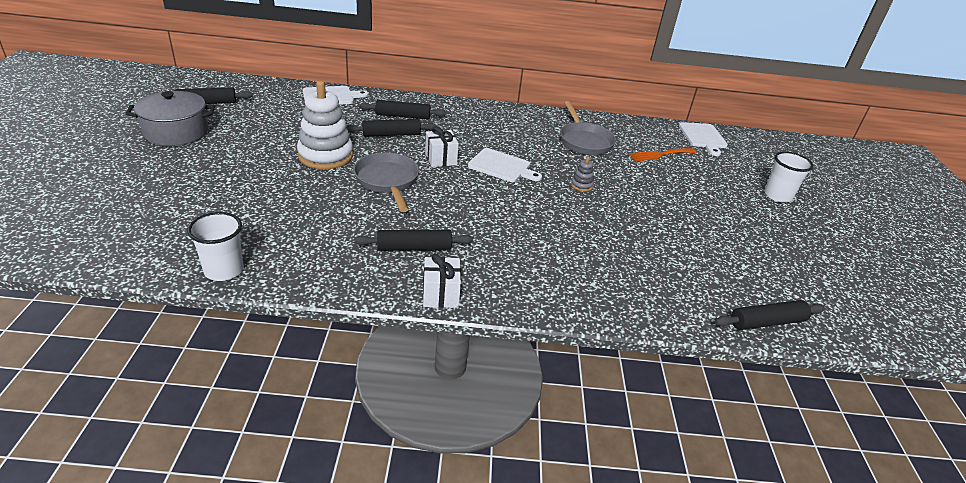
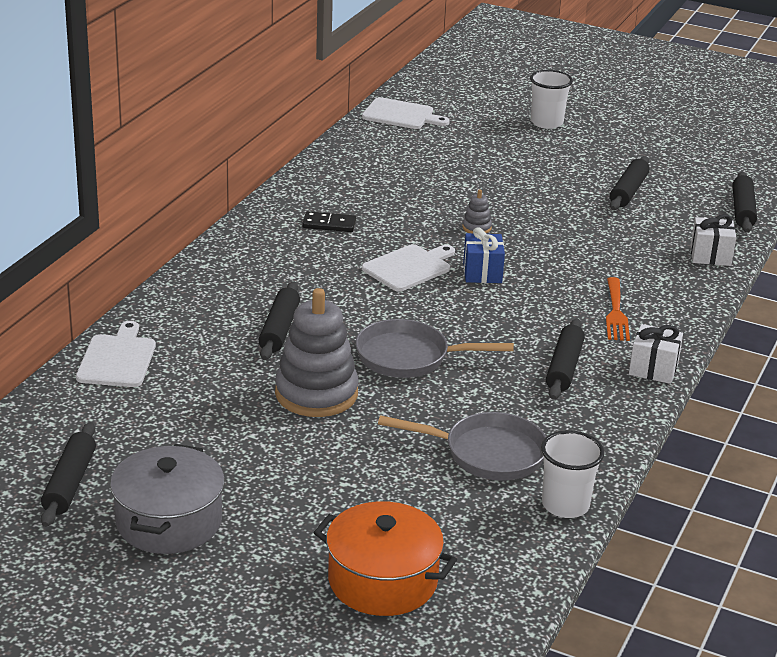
camera: 65 degrees left, 5 degrees down
white stacking toy [297,81,353,169] -> grey stacking toy [275,288,359,417]
black rolling pin [359,100,446,119] -> black rolling pin moved to [610,156,650,210]
white gift [425,126,459,167] -> white gift moved to [690,214,736,266]
grey pan [560,101,616,155] -> grey pan moved to [378,412,546,481]
orange fork [628,148,697,161] -> orange fork moved to [606,277,630,341]
none -> black domino [302,211,356,232]
none -> orange pot [313,501,457,616]
none -> blue gift [463,227,505,283]

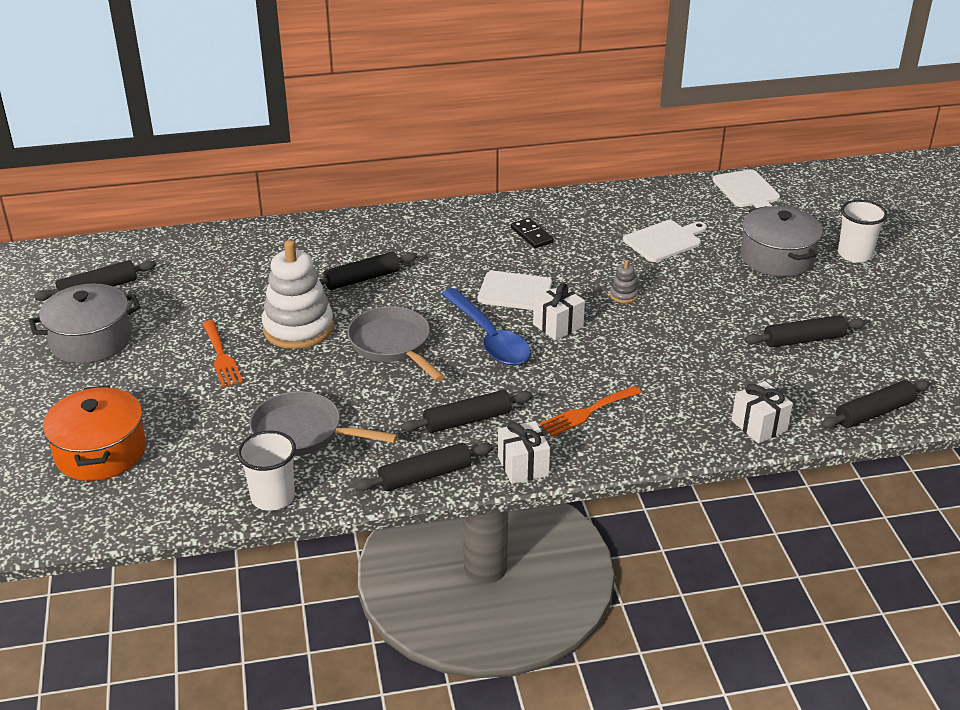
camera: 55 degrees right, 5 degrees up
white cutting board [76,321,156,387] -> white cutting board moved to [623,220,707,262]
grey stacking toy [275,288,359,417] -> white stacking toy [262,240,334,349]
grey pan [378,412,546,481] -> grey pan turned 135 degrees clockwise [249,391,398,456]
blue gift [463,227,505,283] -> white gift [533,283,585,340]
none -> orange fork [202,320,243,387]
none -> black rolling pin [354,443,493,491]
none -> blue spoon [441,288,531,365]
none -> grey pot [741,206,823,277]

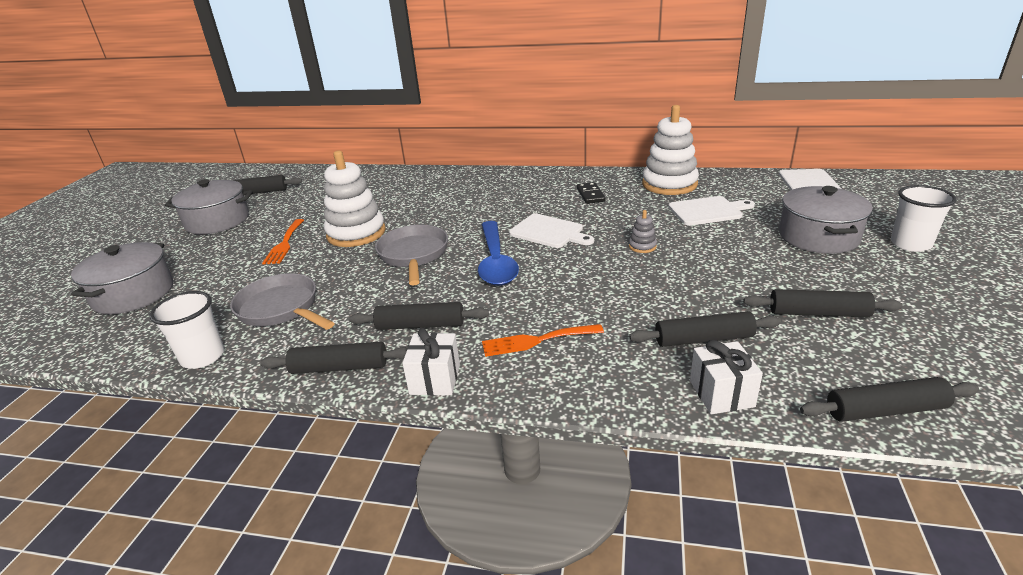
camera: 25 degrees right, 5 degrees down
orange pot [43,385,146,481] -> grey pot [71,242,173,314]
black rolling pin [319,252,417,290] -> black rolling pin moved to [629,311,781,347]
white gift [533,283,585,340] -> none
none -> white stacking toy [642,105,699,195]

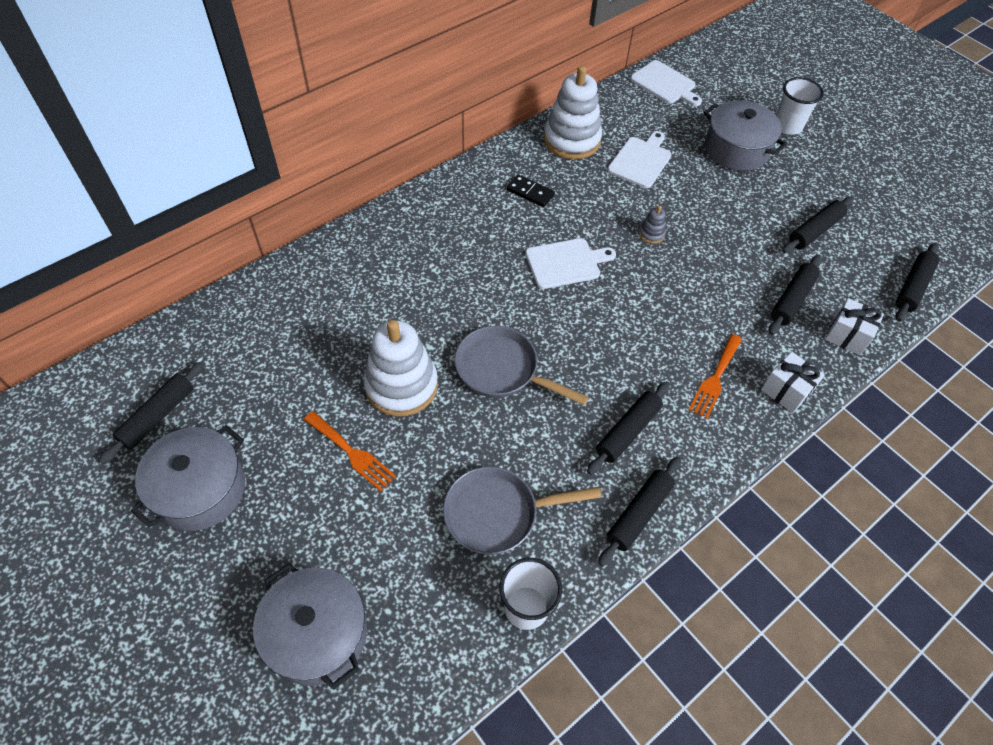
camera: 55 degrees left, 25 degrees up
white gift [402,328,460,396] -> white gift moved to [761,352,825,413]
blue spoon [478,221,519,286] -> none

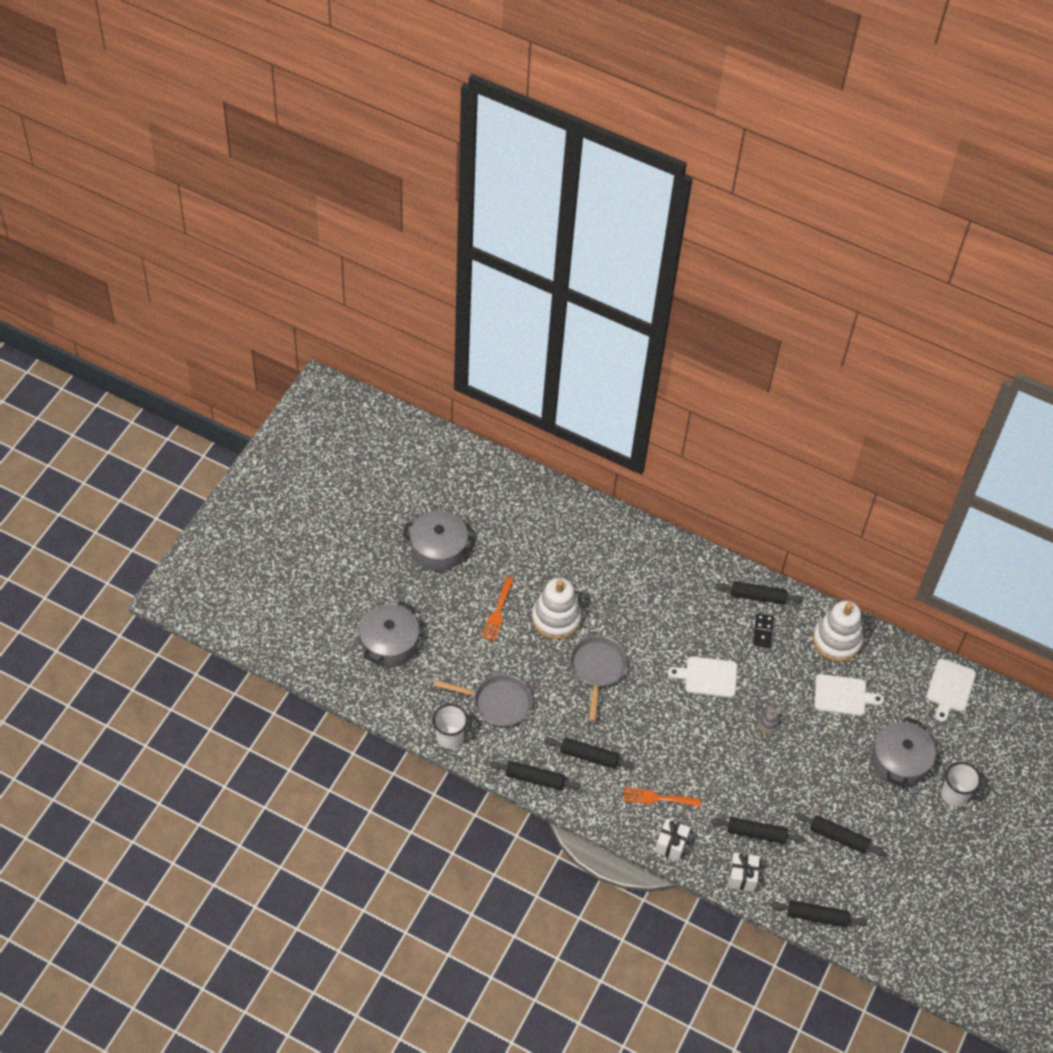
camera: 65 degrees right, 0 degrees up
black rolling pin [99,361,205,464] -> black rolling pin moved to [715,581,803,604]
grey pan [443,467,602,555] -> grey pan turned 135 degrees clockwise [434,674,532,727]
white cutting board [525,238,616,289] -> white cutting board turned 135 degrees clockwise [668,656,737,698]

